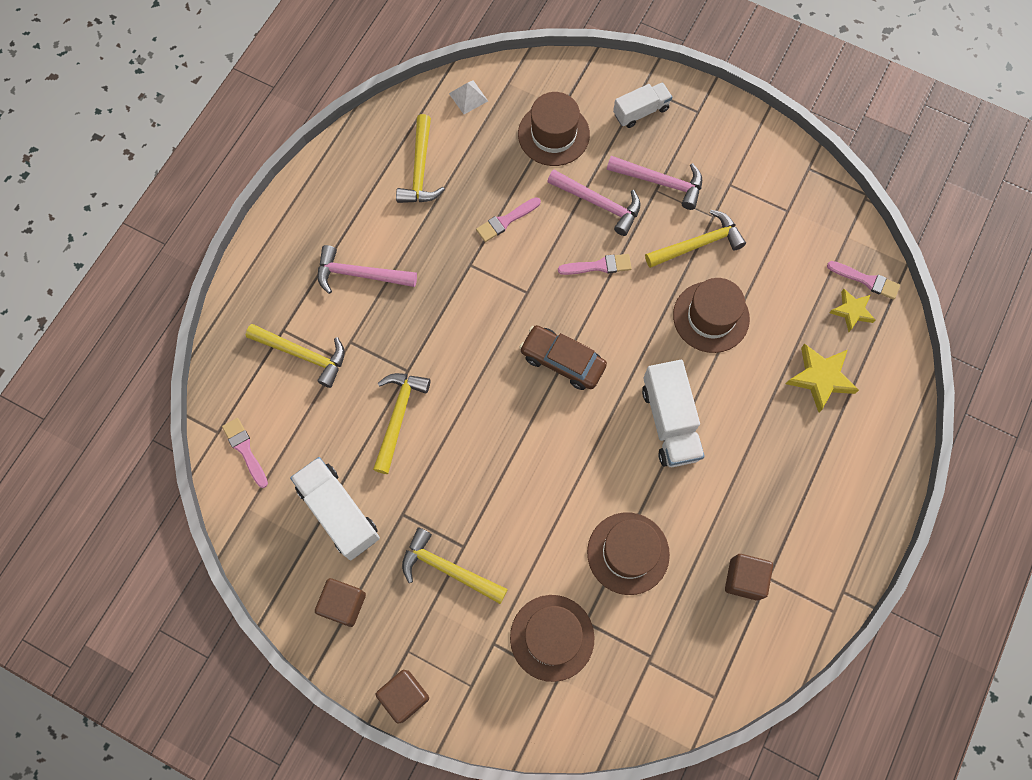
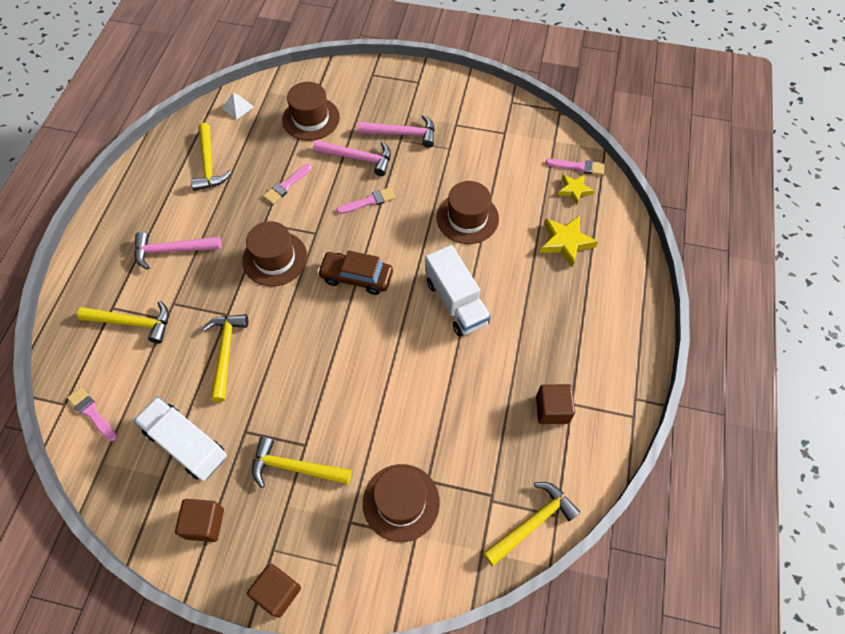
camera: 15 degrees left, 10 degrees down
brown hat [587,512,670,595] -> brown hat moved to [242,221,307,287]
white truck [613,82,672,128] -> none
yellow hammer [645,210,746,268] -> yellow hammer moved to [483,482,580,566]

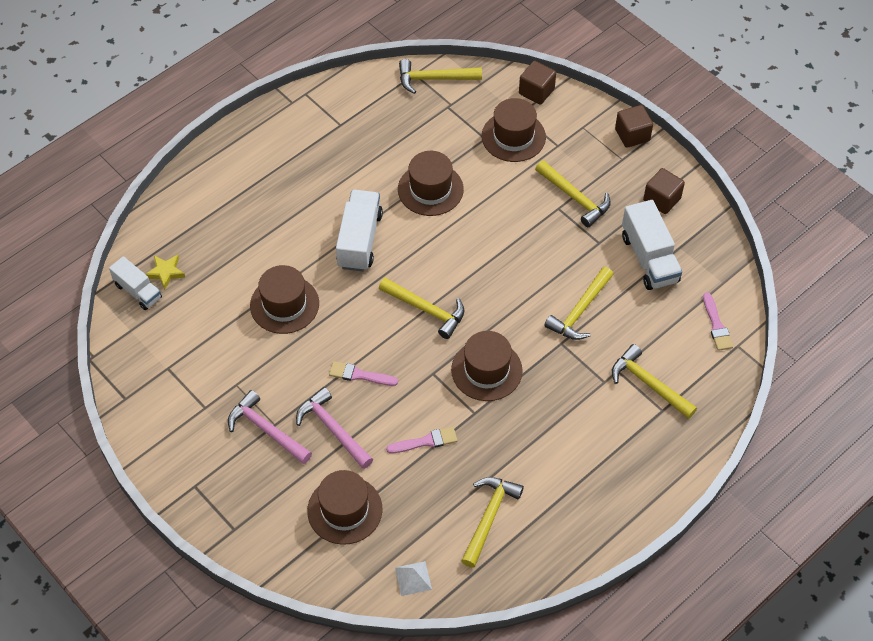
camera: 145 degrees left, 5 degrees down
pink hammer [134,232,221,270] -> none
brown car [317,250,393,295] -> yellow hammer [379,278,465,339]
brown cube [536,384,575,424] -> brown cube moved to [519,61,556,105]
yellow star [540,215,598,267] -> none
pink brush [545,159,605,175] -> white truck [109,256,162,310]
none -> brown hat [398,151,464,216]

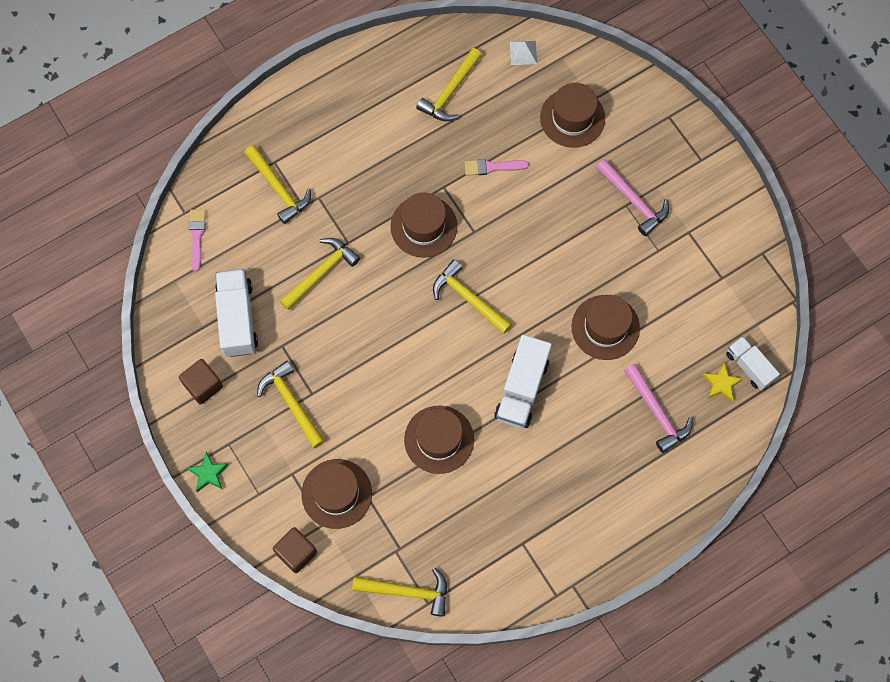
camera: 170 degrees left, 15 degrees up
pink hammer [296,387,373,469] -> pink hammer moved to [624,364,693,453]
pink brush [329,361,398,386] -> none
brown cube [615,105,653,148] -> green star [187,452,228,492]

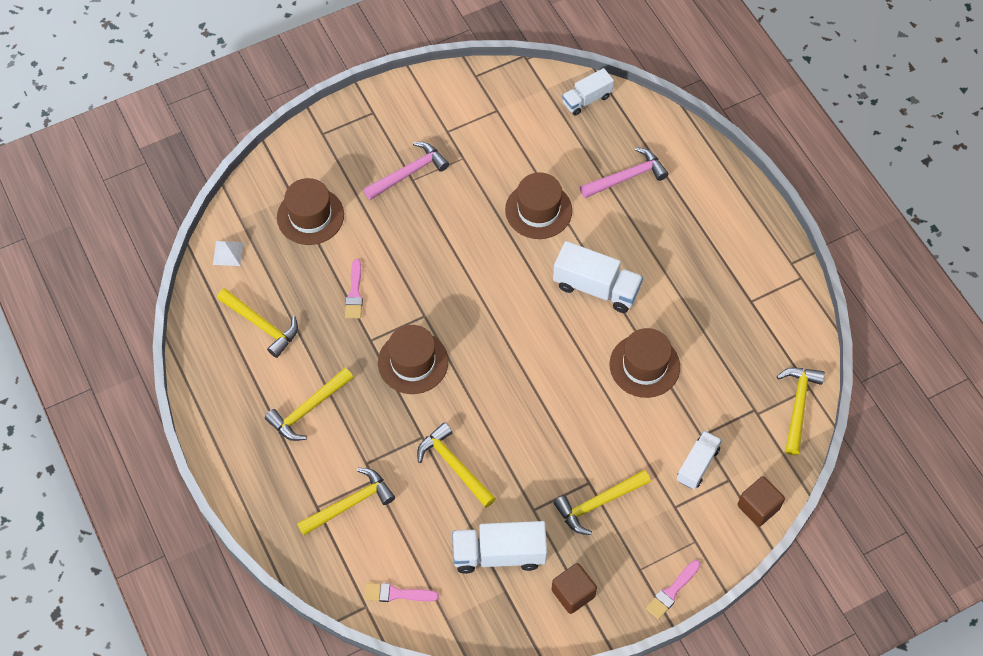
camera: 85 degrees left, 10 degrees down
green star [187,452,228,492] -> pink brush [646,560,700,620]
brown hat [301,459,372,529] -> white truck [677,431,722,490]
yellow hammer [433,259,512,334] -> yellow hammer moved to [265,368,354,441]
yellow star [702,362,743,402] -> none

